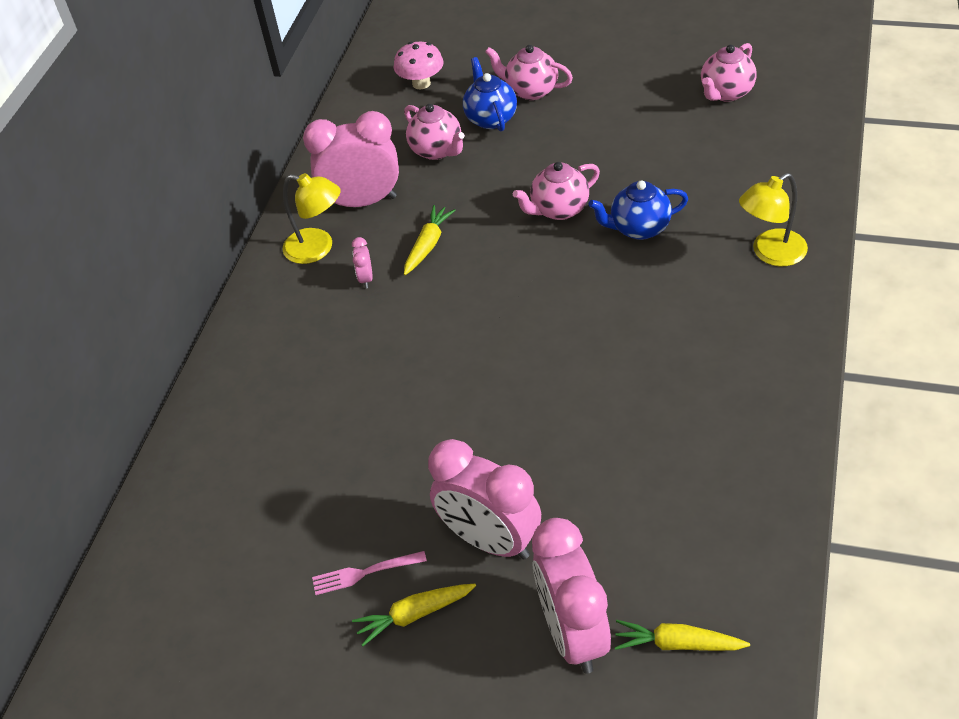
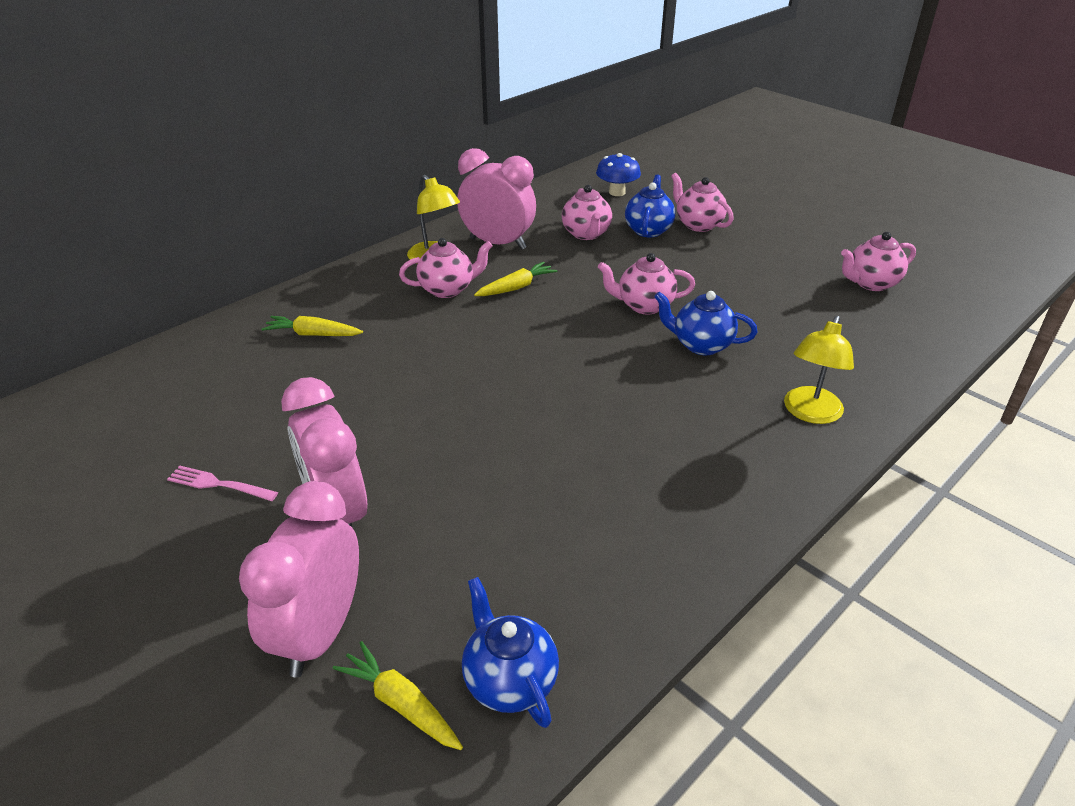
camera: 25 degrees right, 10 degrees down
pink clock [352,237,373,288] -> pink teapot [399,238,492,298]
yellow carrot [352,584,476,646] -> yellow carrot moved to [261,316,363,336]
pink mushroom [394,42,444,89] -> blue mushroom [596,153,641,196]
yellow lamp [739,173,808,266] -> yellow lamp turned 60 degrees counterclockwise [784,316,854,424]
none -> blue teapot [462,577,559,728]

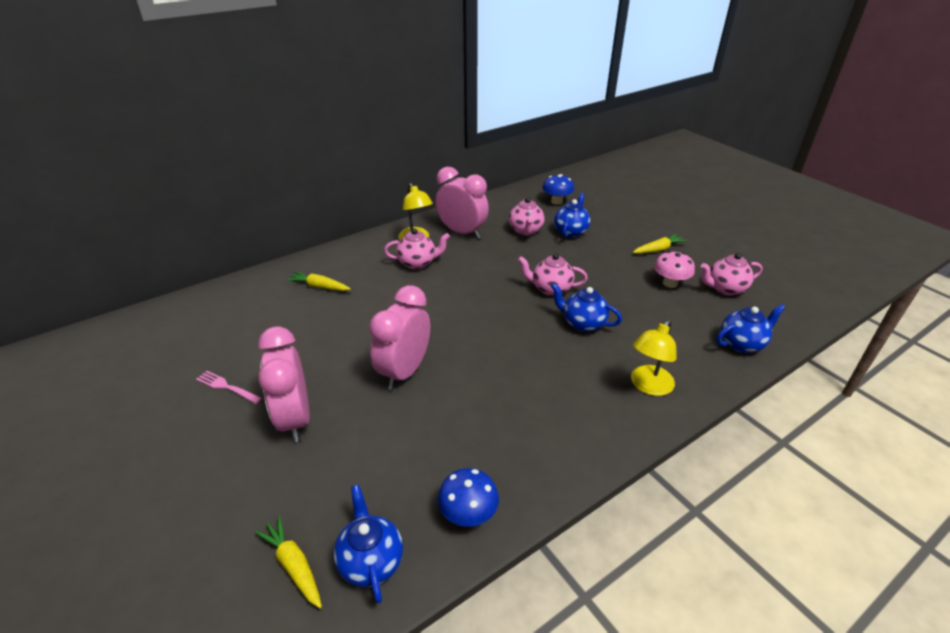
camera: 10 degrees right, 0 degrees up
pink clock [239,481,359,678] -> pink clock moved to [369,285,430,390]
yellow carrot [474,262,557,296] -> yellow carrot moved to [633,234,687,254]
pink teapot [671,173,734,232] -> none
none -> blue mushroom [438,468,499,527]
none -> pink mushroom [654,251,695,288]
none -> blue teapot [716,304,785,353]

